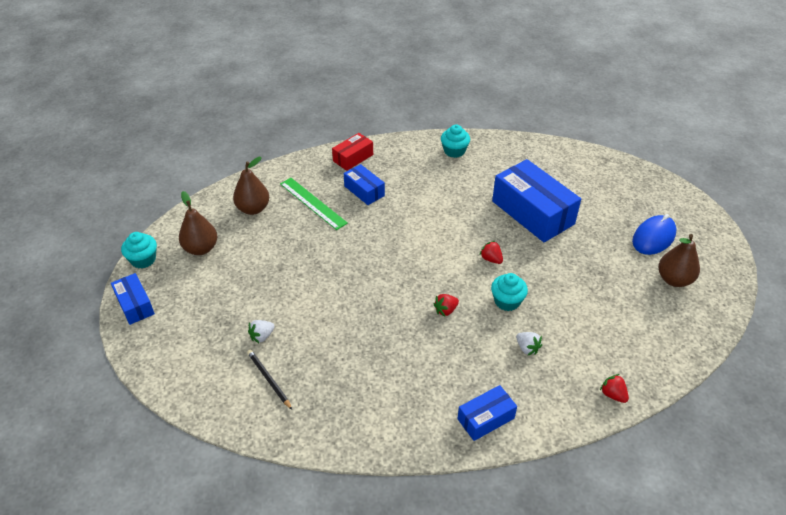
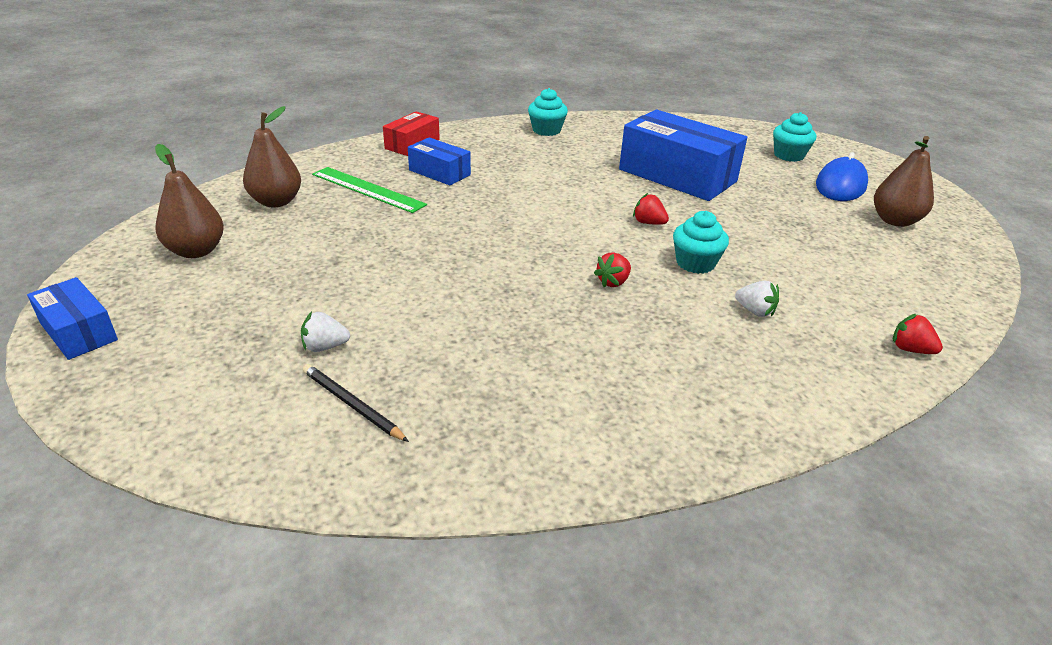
camera: 15 degrees left, 10 degrees down
turquoise cupcake [121,232,157,269] -> turquoise cupcake moved to [773,112,816,162]
white strawberry [248,320,275,343] -> white strawberry turned 45 degrees clockwise [301,312,350,352]
blue box [457,385,517,441] -> none

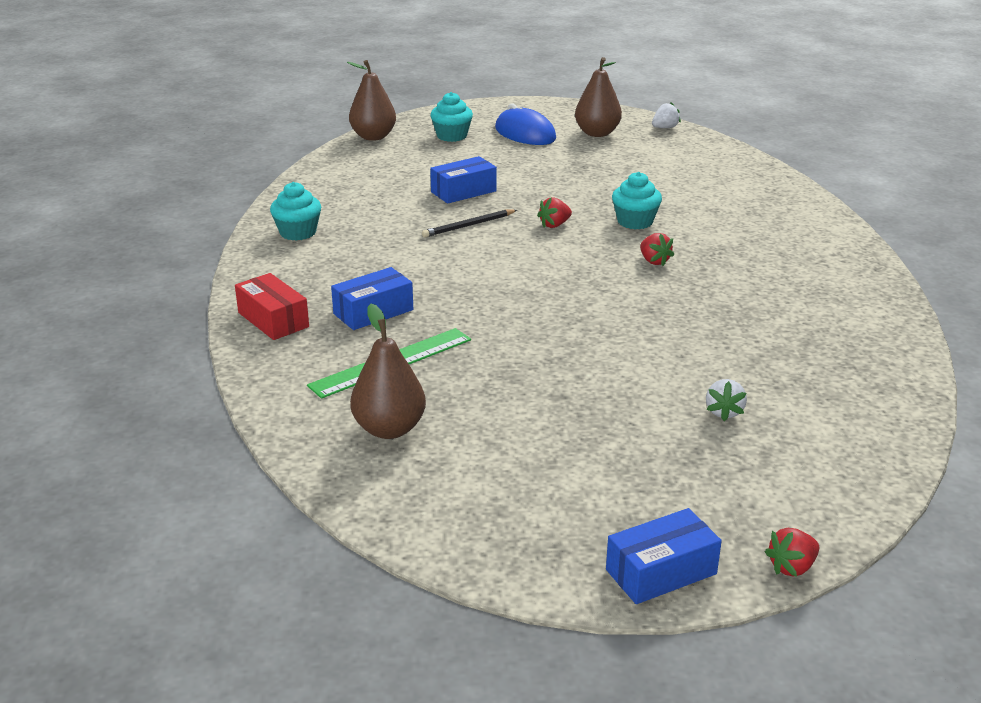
camera: 70 degrees left, 5 degrees down
brown pear [155,144,224,258] -> brown pear moved to [347,60,396,141]
black pencil [303,364,409,442] -> black pencil moved to [422,209,517,237]
blue box [619,110,747,201] -> blue box [430,156,497,204], size x0.52
white strawberry [735,281,779,317] -> white strawberry moved to [652,102,681,128]
red strawberry [893,314,943,354] -> red strawberry moved to [765,528,819,577]

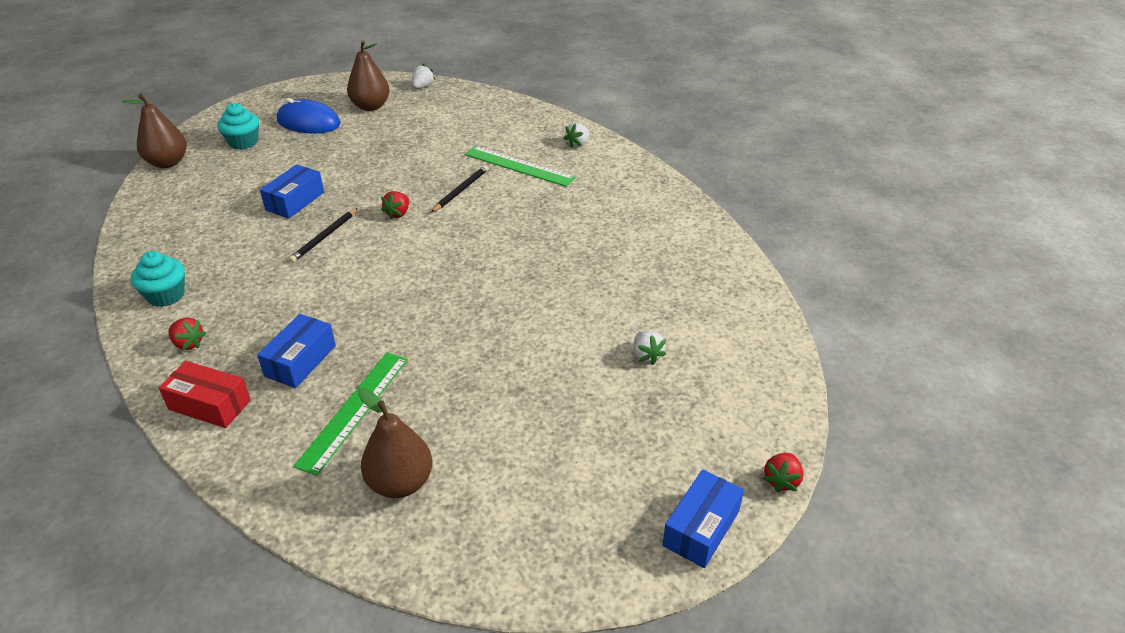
camera: 30 degrees left, 10 degrees up
turquoise cupcake [612,172,662,229] -> black pencil [431,165,489,212]
red strawberry [640,233,674,266] -> red strawberry moved to [168,318,206,350]
none -> green ruler [465,146,576,187]
none -> white strawberry [564,123,589,148]

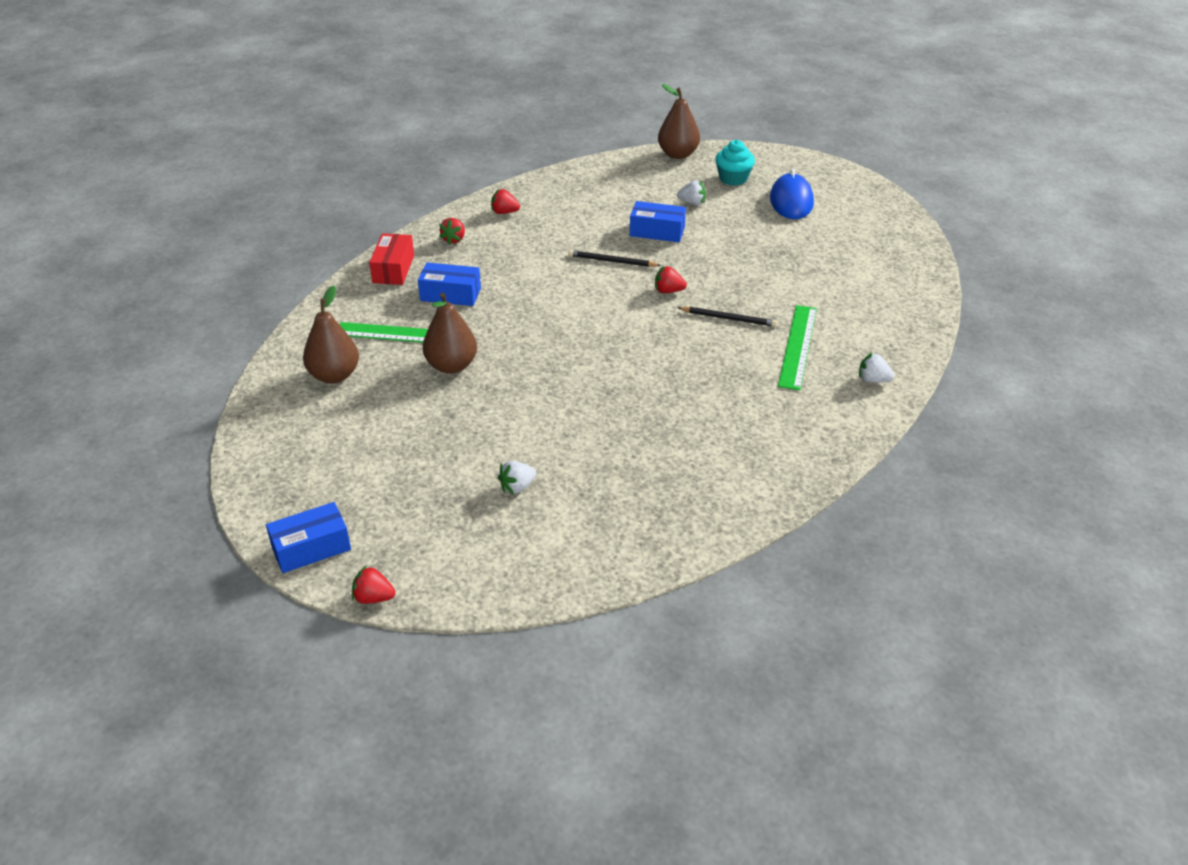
camera: 75 degrees right, 0 degrees up
turquoise cupcake [131,251,185,307] -> red strawberry [491,189,520,214]
brown pear [347,41,390,111] -> brown pear moved to [423,293,477,374]
white strawberry [412,64,435,89] -> white strawberry moved to [677,180,706,205]
blue box [662,469,744,568] -> blue box turned 45 degrees counterclockwise [266,502,351,573]

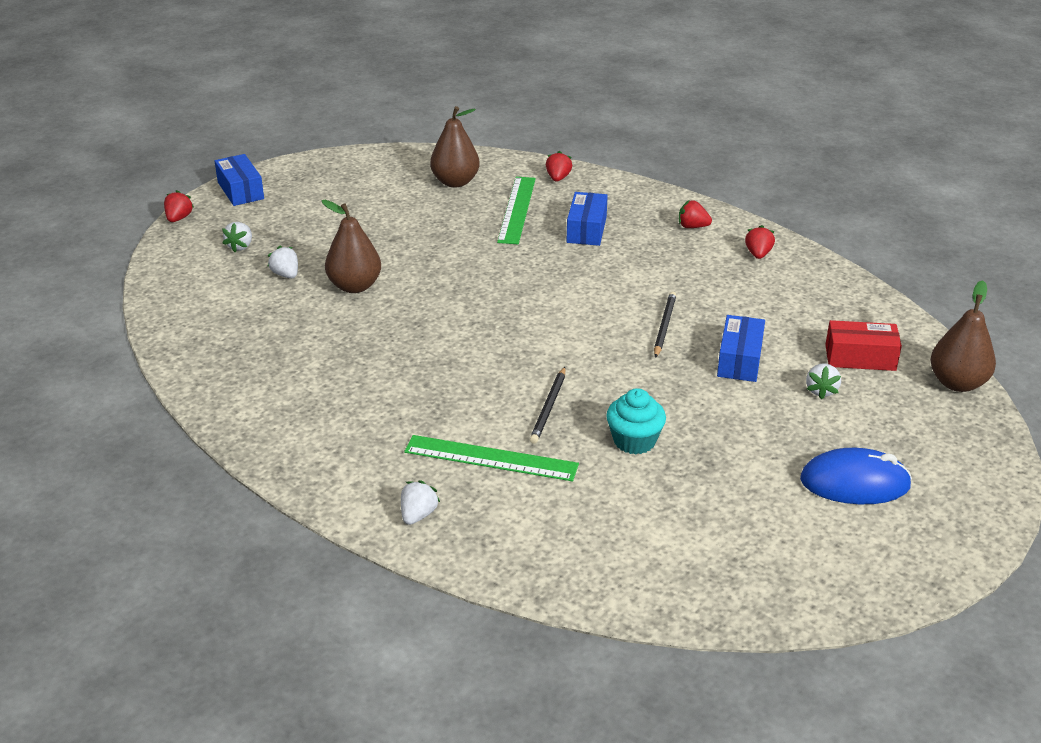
camera: 90 degrees right, 5 degrees down
red box [369,233,414,285] -> red box moved to [825,320,902,371]
brown pear [423,293,477,374] -> brown pear moved to [322,200,381,293]
red strawberry [655,266,687,293] -> red strawberry moved to [546,151,572,182]
turquoise cupcake [715,140,755,186] -> turquoise cupcake moved to [606,388,666,454]
none -> white strawberry [222,222,252,252]

